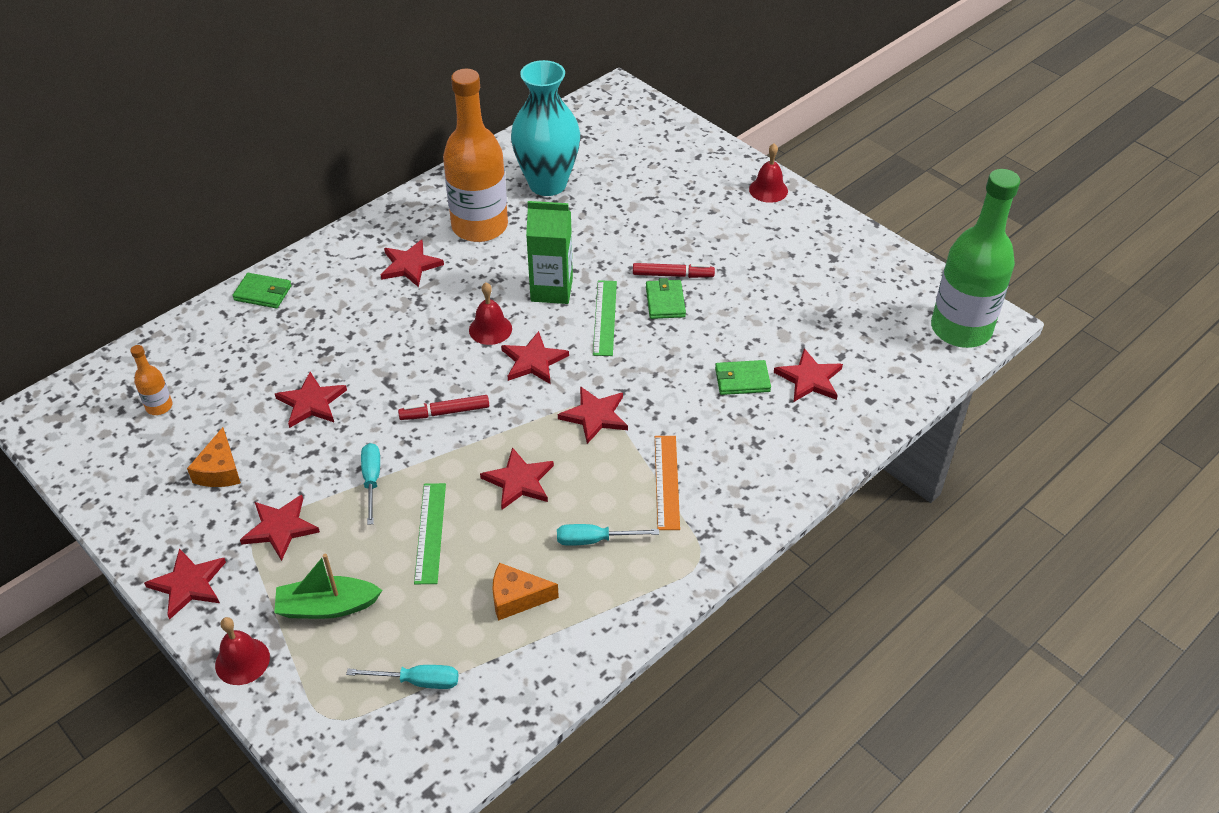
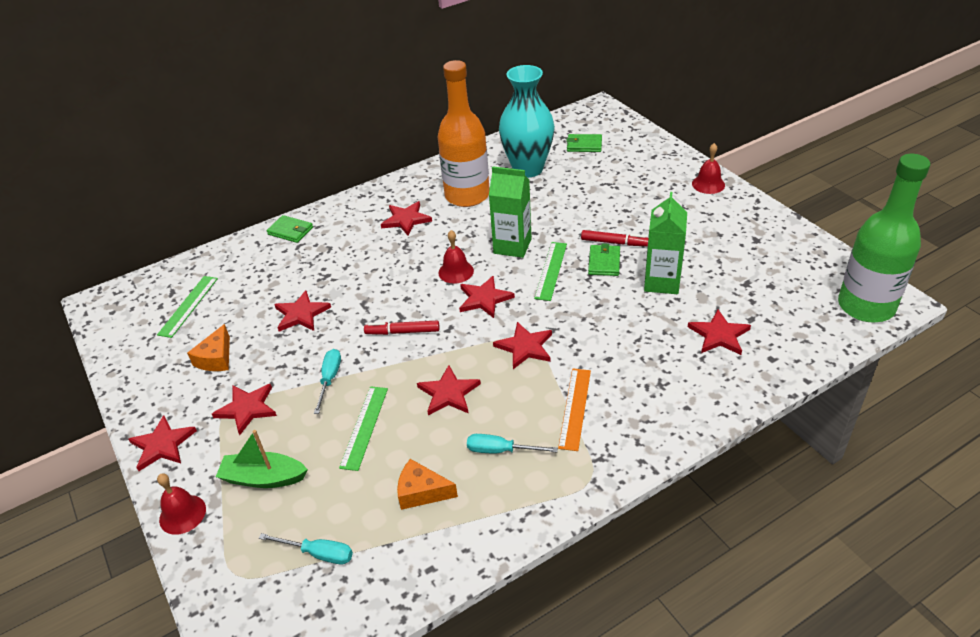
camera: 15 degrees right, 5 degrees down
orange bottle [130,345,173,415] -> green ruler [157,276,218,338]
green wallet [715,360,771,395] -> green wallet moved to [566,134,602,152]
none -> green carton [644,192,687,294]

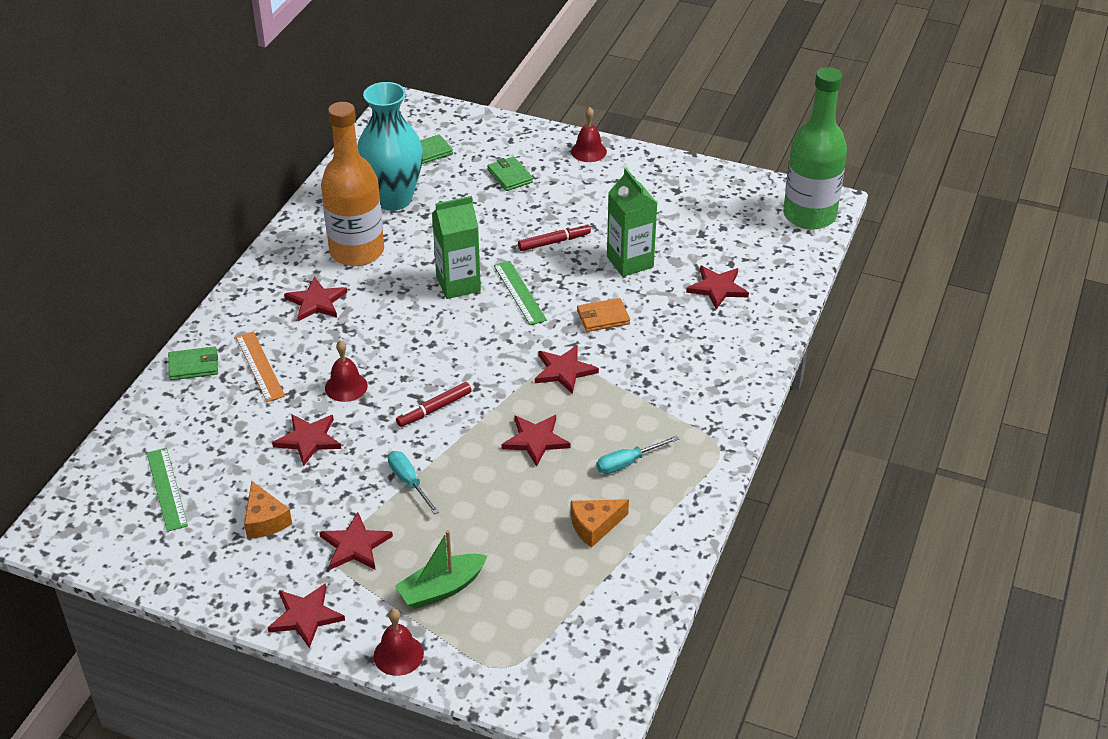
camera: 40 degrees left, 0 degrees up
turquoise screwdriver [259,533,353,564] -> none
green ruler [339,386,388,471] -> none
red bell [438,230,474,283] -> red bell moved to [325,340,368,402]
red star [459,276,515,318] -> none
orange ruler [558,369,591,451] -> orange ruler moved to [236,331,285,402]
green wallet [588,243,620,276] -> green wallet moved to [487,157,533,191]
none -> orange wallet [577,298,630,332]

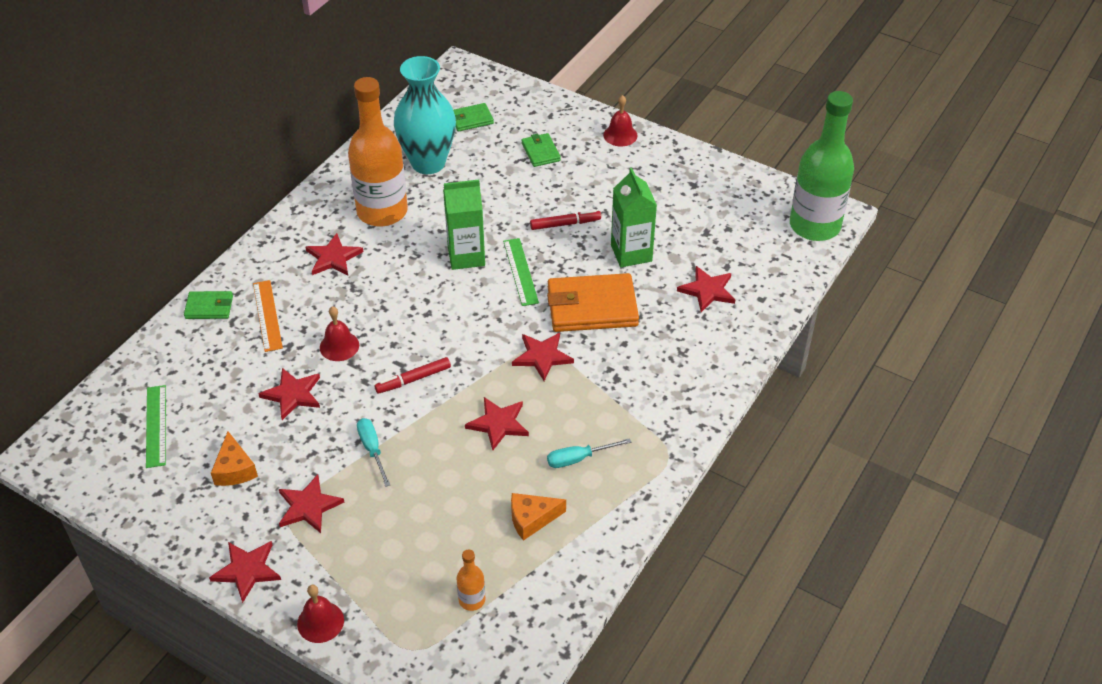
camera: 10 degrees right, 5 degrees up
green boat [395,530,488,609] -> none
orange wallet [577,298,630,332] -> orange wallet [547,273,639,332], size x1.95
none -> orange bottle [457,549,485,611]

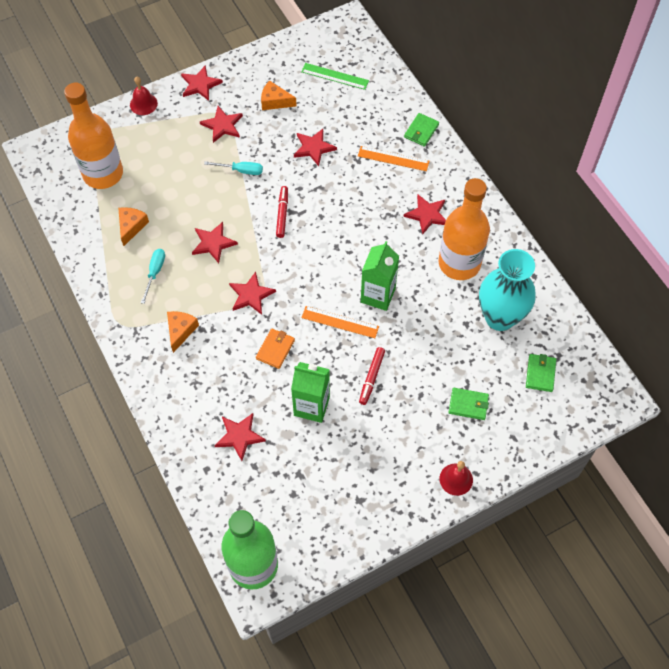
camera: 120 degrees right, 15 degrees up
red bell [320,306,359,361] -> none
orange bottle [457,549,485,611] -> orange bottle [64,83,123,189], size x2.43
green ruler [503,238,539,306] -> orange ruler [301,306,379,338]
orange wallet [547,273,639,332] -> orange wallet [256,328,295,369], size x0.51
none -> orange cheese [167,311,199,353]

